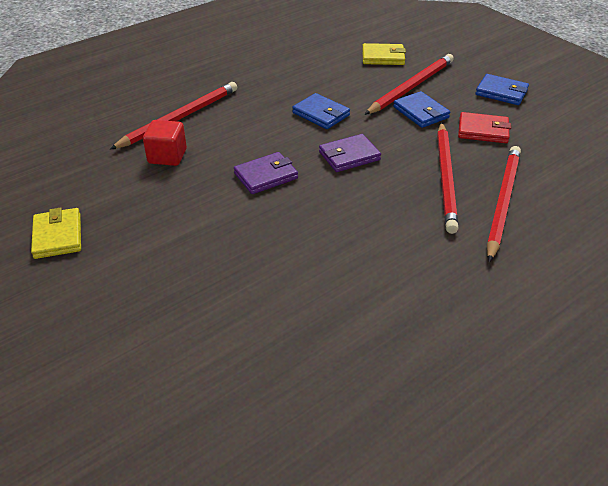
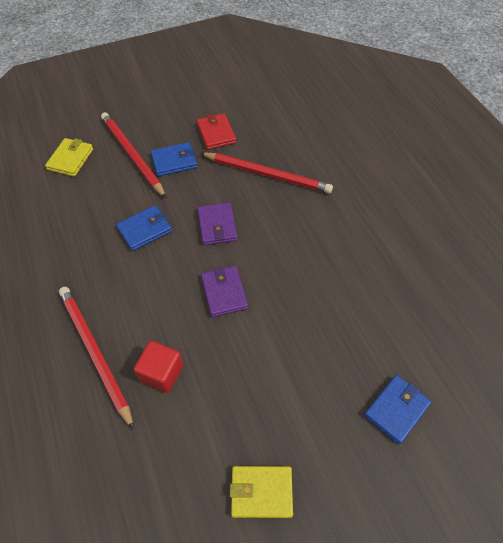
camera: 75 degrees left, 15 degrees up
red wallet [458,112,511,143] -> red wallet turned 45 degrees counterclockwise [197,113,236,150]
blue wallet [476,74,529,105] -> blue wallet moved to [364,375,431,444]
red pencil [487,146,521,262] -> none

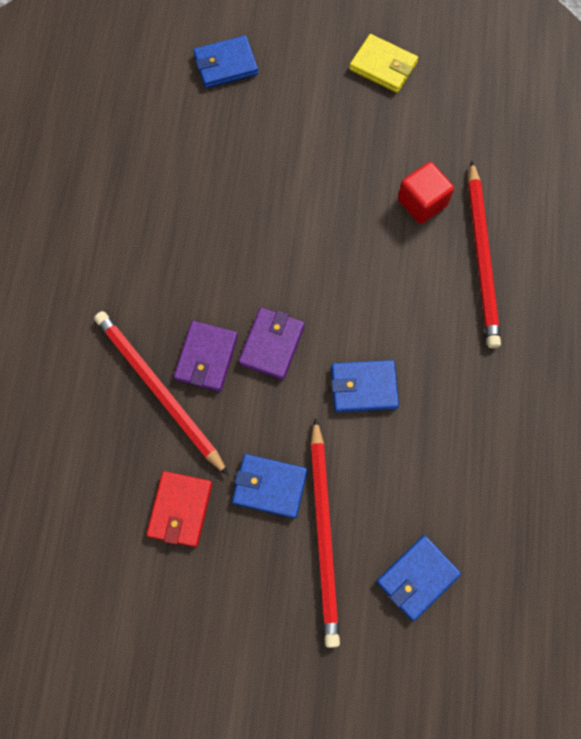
camera: 150 degrees left, 15 degrees up
yellow wallet [45,138,93,177] -> blue wallet [376,535,461,621]
purple wallet [201,266,248,317] -> purple wallet moved to [174,321,238,392]

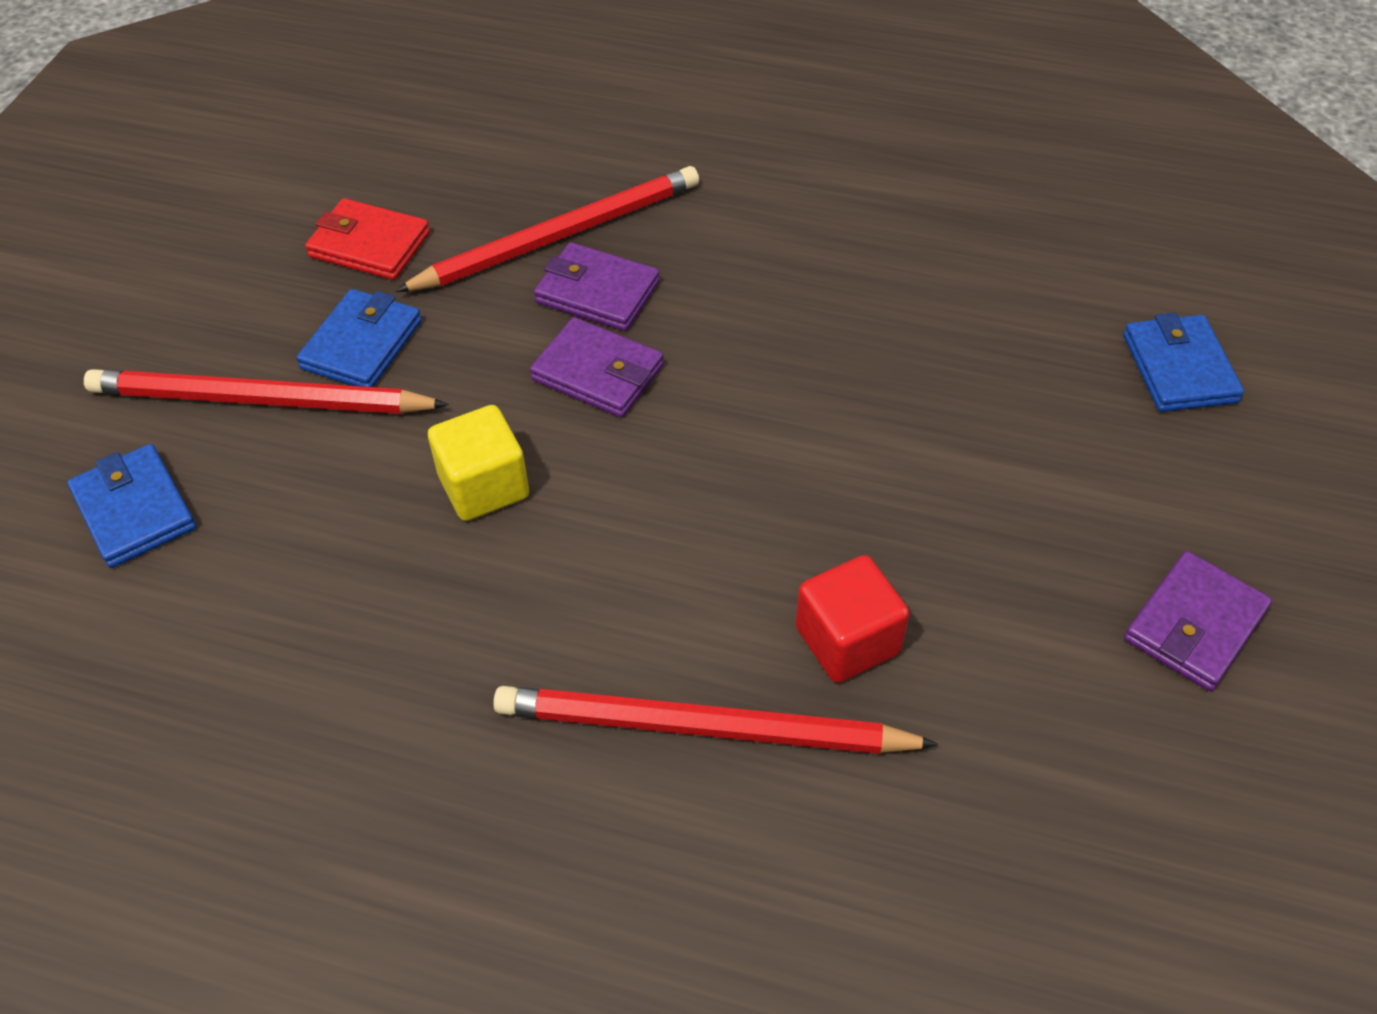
camera: 100 degrees right, 20 degrees down
blue wallet [331,360,399,412] -> yellow cube [428,405,529,521]
yellow wallet [349,34,418,93] -> purple wallet [1124,551,1272,691]

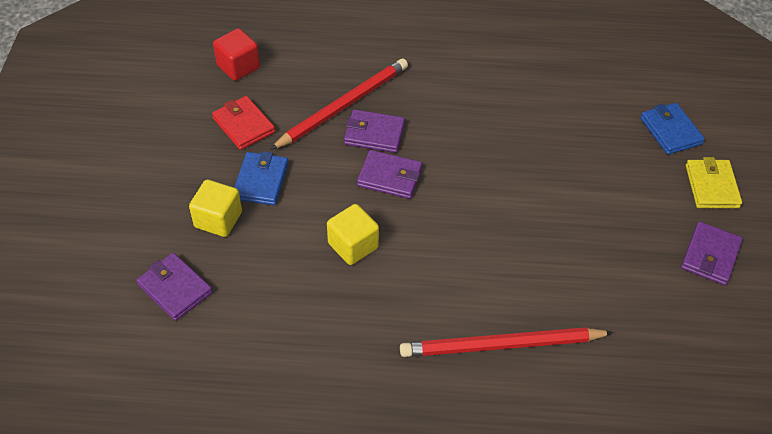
camera: 15 degrees left, 0 degrees up
blue wallet [67,444,196,568] -> purple wallet [136,253,213,321]
red pencil [84,369,449,414] -> yellow cube [189,180,242,237]
red wallet [305,198,430,280] -> red wallet turned 45 degrees clockwise [212,96,275,150]
red cube [796,555,910,683] -> red cube moved to [213,28,260,81]
none -> yellow wallet [686,157,742,208]

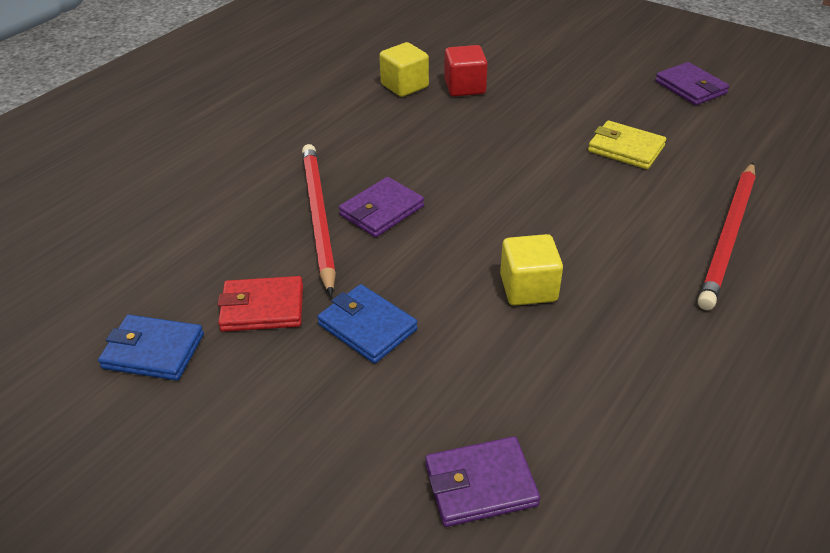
camera: 55 degrees left, 10 degrees down
yellow cube [189,180,242,237] -> yellow cube moved to [379,42,429,97]
red cube [213,28,260,81] -> red cube moved to [444,45,488,96]
purple wallet [357,150,422,199] -> none
blue wallet [640,103,705,155] -> blue wallet moved to [98,315,204,381]
yellow wallet [686,157,742,208] -> yellow wallet moved to [588,121,666,169]

